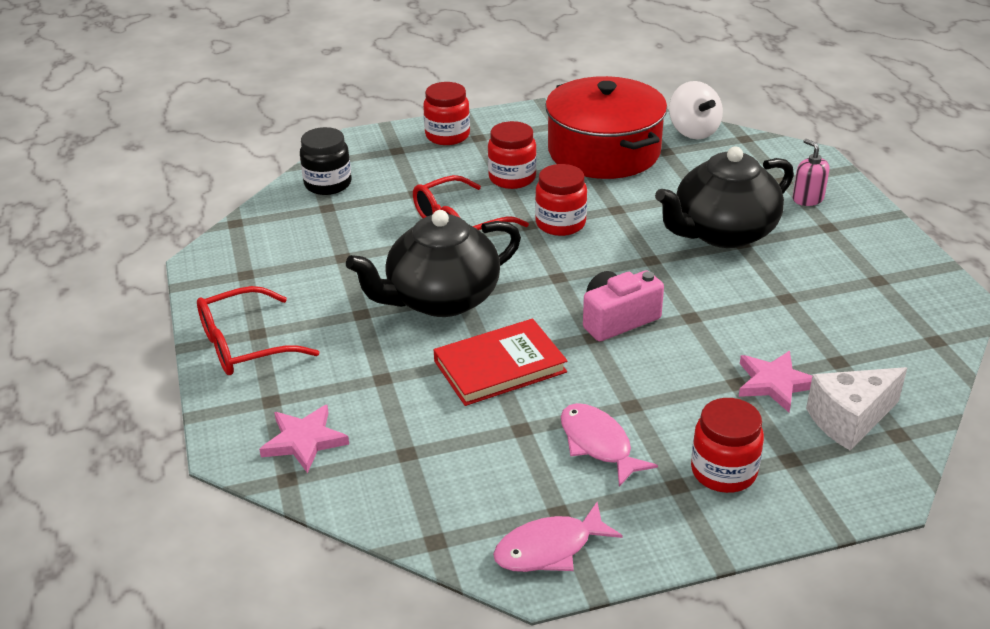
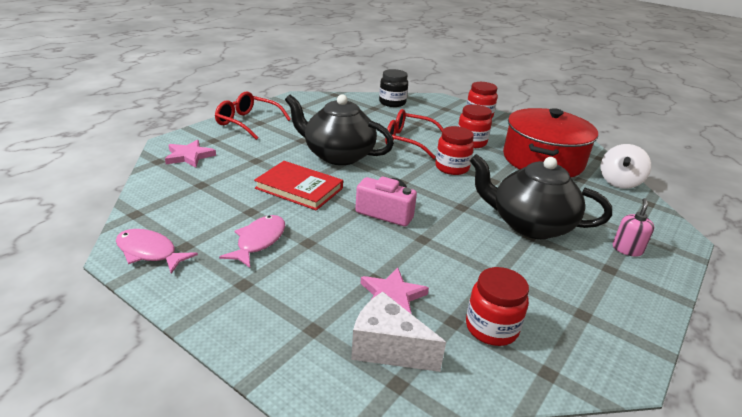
camera: 50 degrees right, 5 degrees down
red jar [691,398,764,493] -> red jar moved to [466,267,529,346]

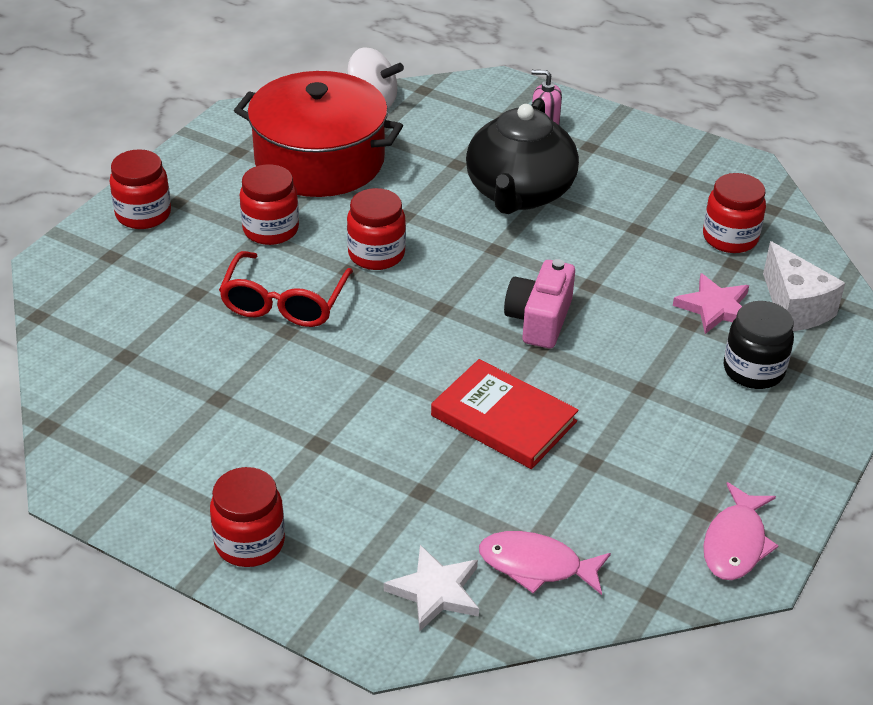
camera: 95 degrees left, 10 degrees up
pink star [165,140,216,168] -> white star [384,545,479,632]
red glasses [215,91,291,140] -> red jar [210,467,285,567]
pink fish [219,215,285,268] -> pink fish moved to [479,531,611,595]
red book [254,161,343,210] -> red book turned 75 degrees counterclockwise [431,359,579,469]
black teapot [285,94,394,165] -> none
white cheese [351,292,446,372] -> white cheese turned 45 degrees counterclockwise [763,241,845,331]
black jar [379,69,408,107] -> black jar moved to [724,301,794,389]

